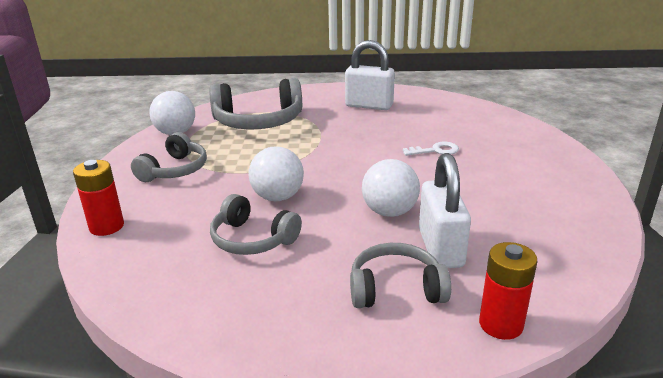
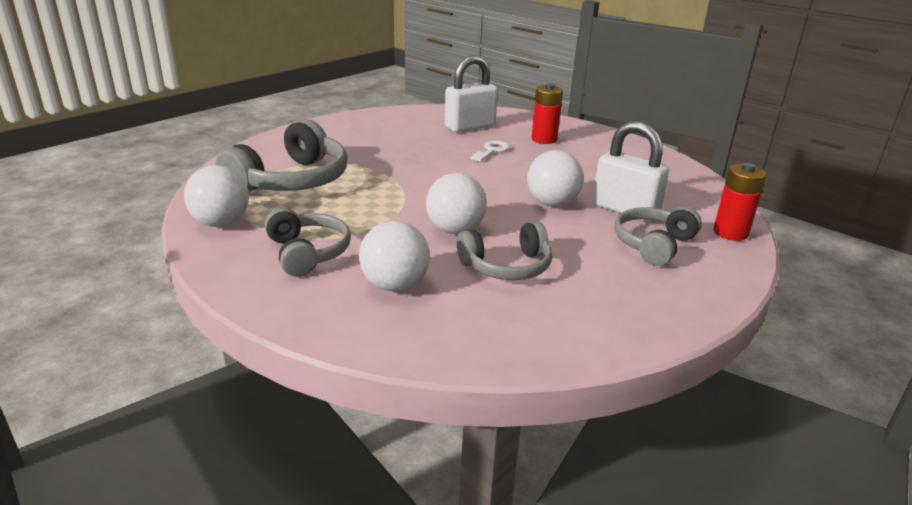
camera: 50 degrees left, 0 degrees up
red battery [73,160,124,236] -> red battery moved to [532,83,563,144]
white padlock [345,40,395,110] -> white padlock moved to [445,55,498,132]
none -> white ball [359,221,430,291]

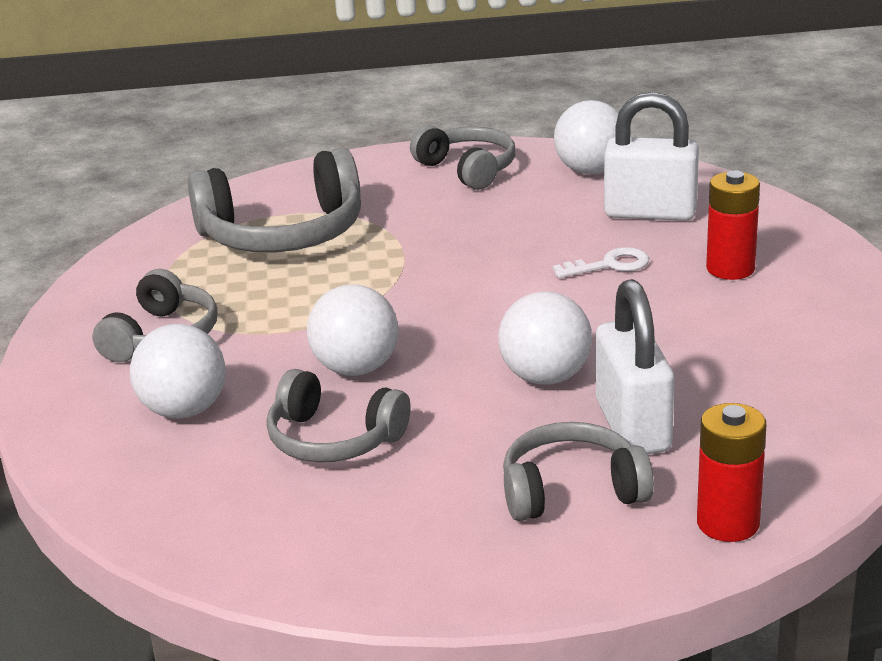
camera: 45 degrees right, 0 degrees up
white ball [184,165,249,227] -> white ball moved to [554,100,619,174]
none -> grey headphones [410,125,516,190]

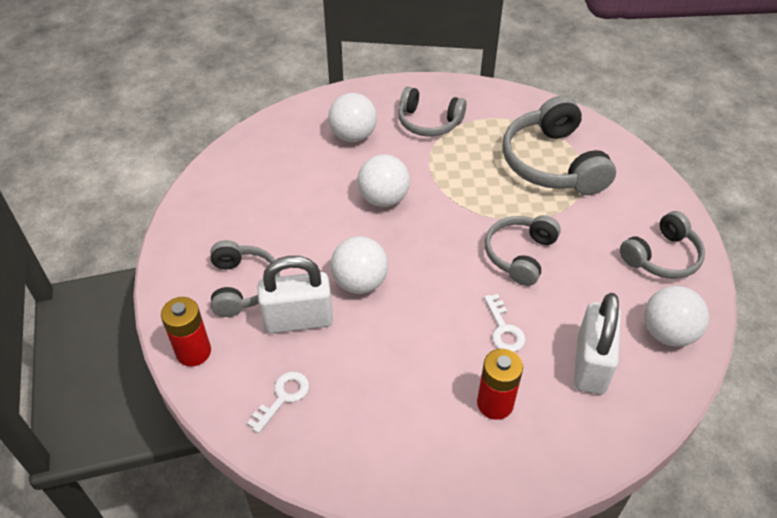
camera: 90 degrees right, 20 degrees up
grey headphones [266,369,411,462] -> grey headphones moved to [485,215,561,286]
none -> white key [247,372,309,434]

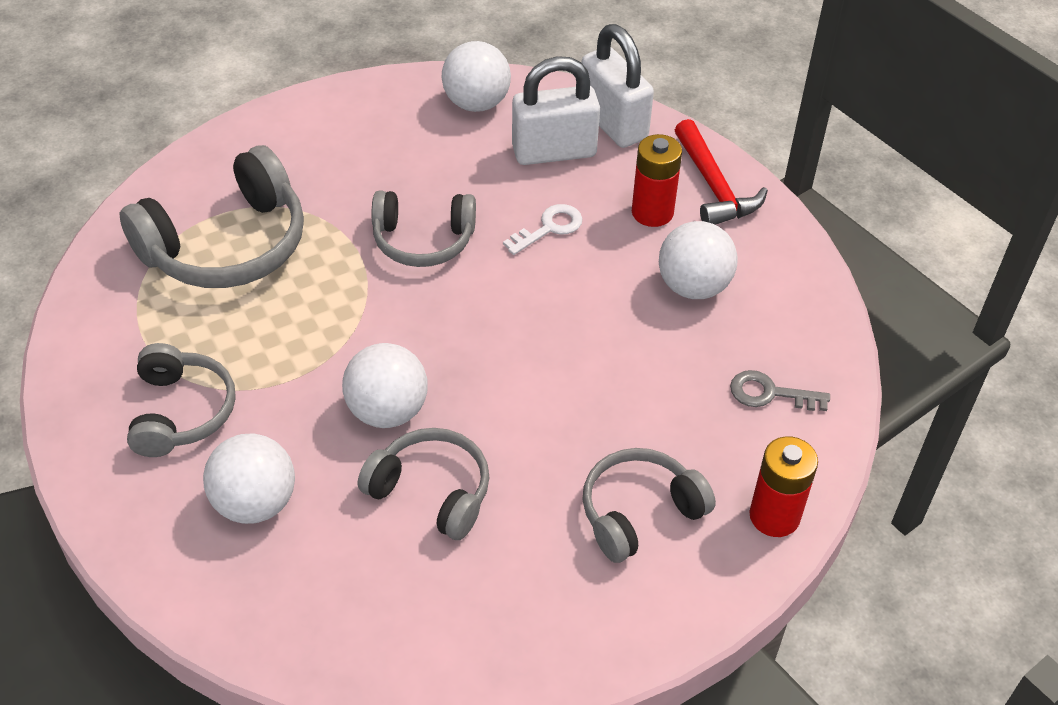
camera: 115 degrees left, 0 degrees up
white key [247,372,309,434] -> grey key [730,370,830,411]
white padlock [258,256,333,333] -> white padlock moved to [581,24,654,148]
white ball [331,236,388,294] -> white ball moved to [659,221,738,299]
grey headphones [620,211,705,279] -> grey headphones moved to [358,428,490,540]
none -> red hammer [675,119,768,225]

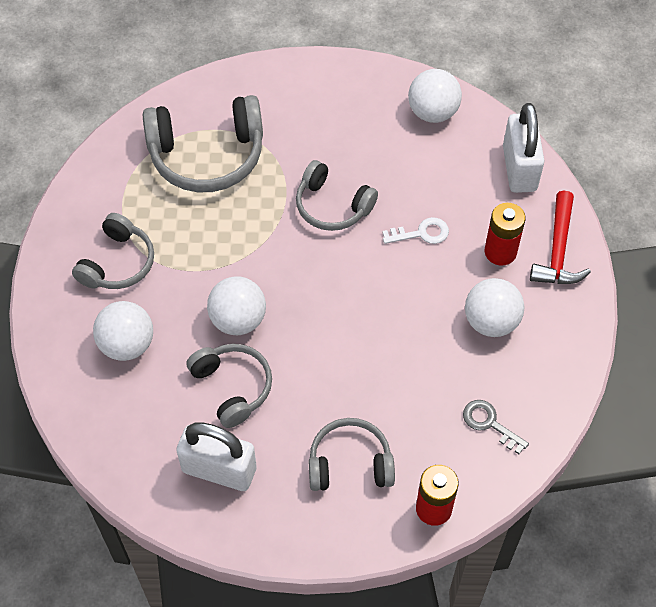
camera: 30 degrees right, 10 degrees up
white padlock [512,56,600,165] -> white padlock moved to [176,422,257,491]

